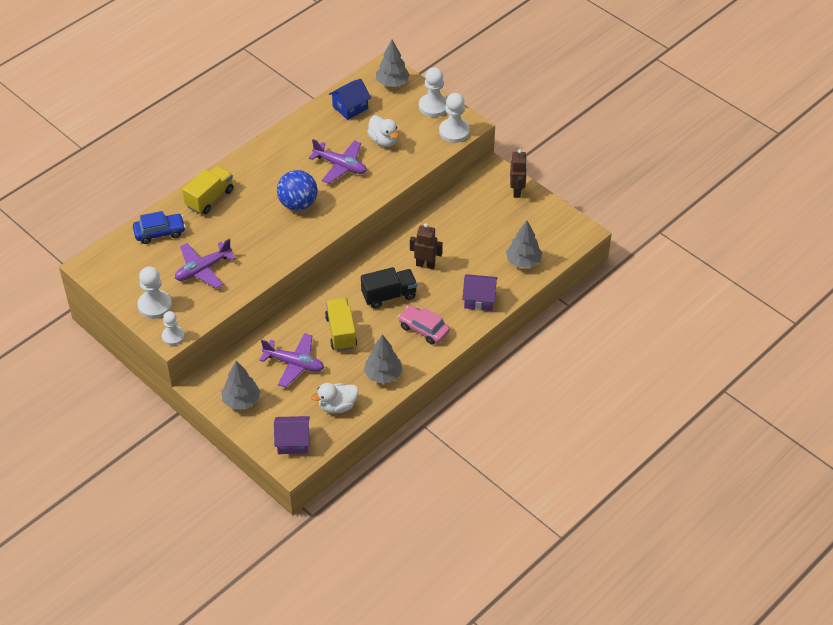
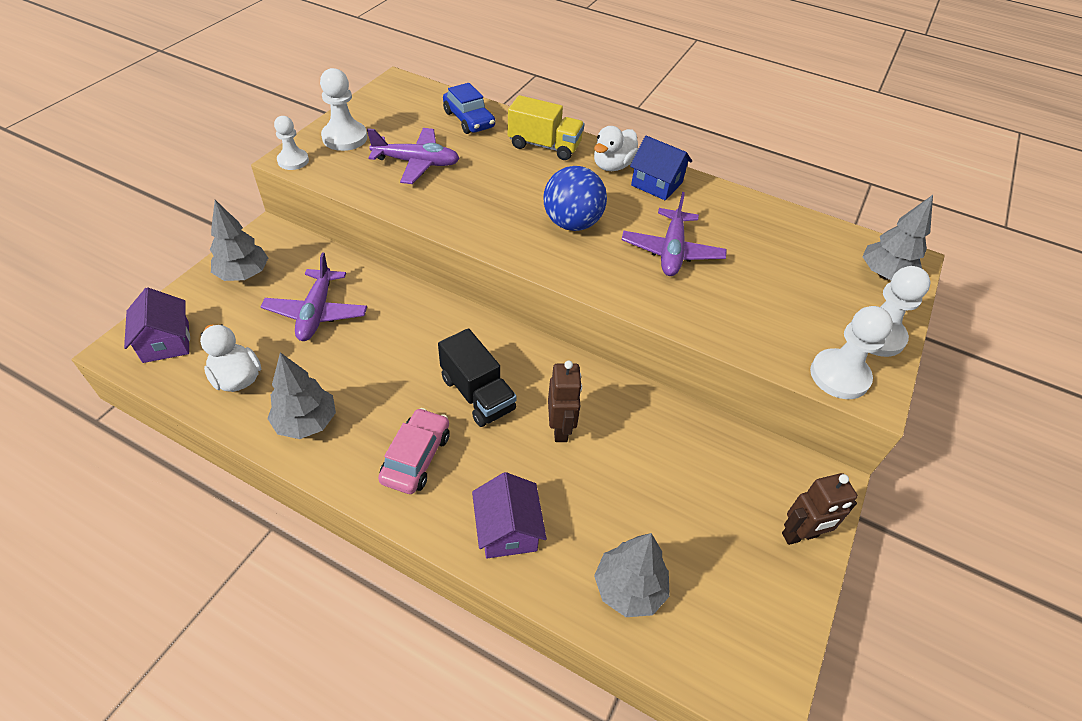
camera: 70 degrees right, 0 degrees up
purple plane [175,239,236,288] -> purple plane turned 150 degrees clockwise [367,128,460,184]
yellow truck [325,298,357,351] -> none
blue house [329,79,371,120] -> blue house moved to [630,136,692,200]
white duck [367,115,398,147] -> white duck moved to [594,126,638,171]

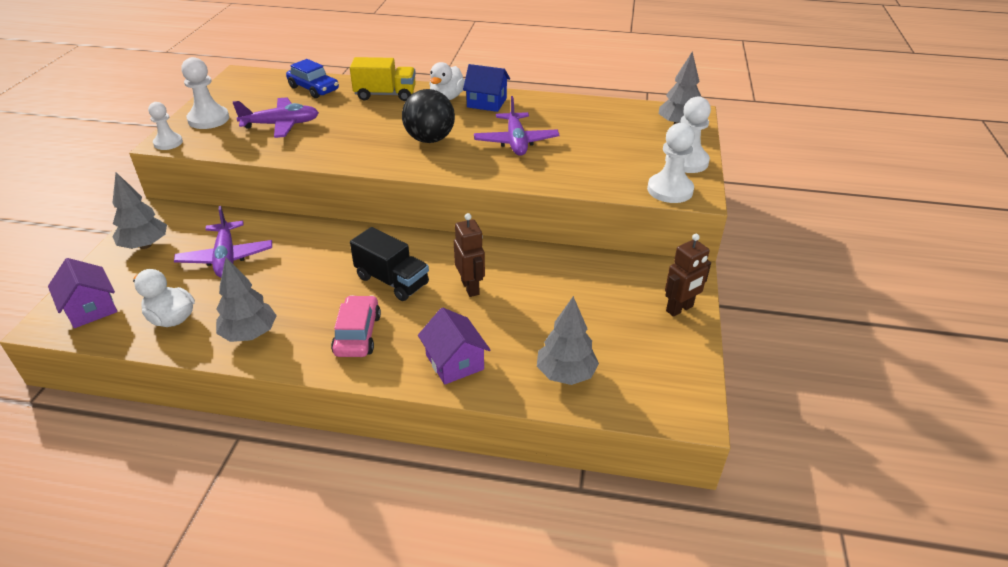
camera: 15 degrees left, 10 degrees down
blue ball [543,166,607,231] -> black ball [402,89,455,143]

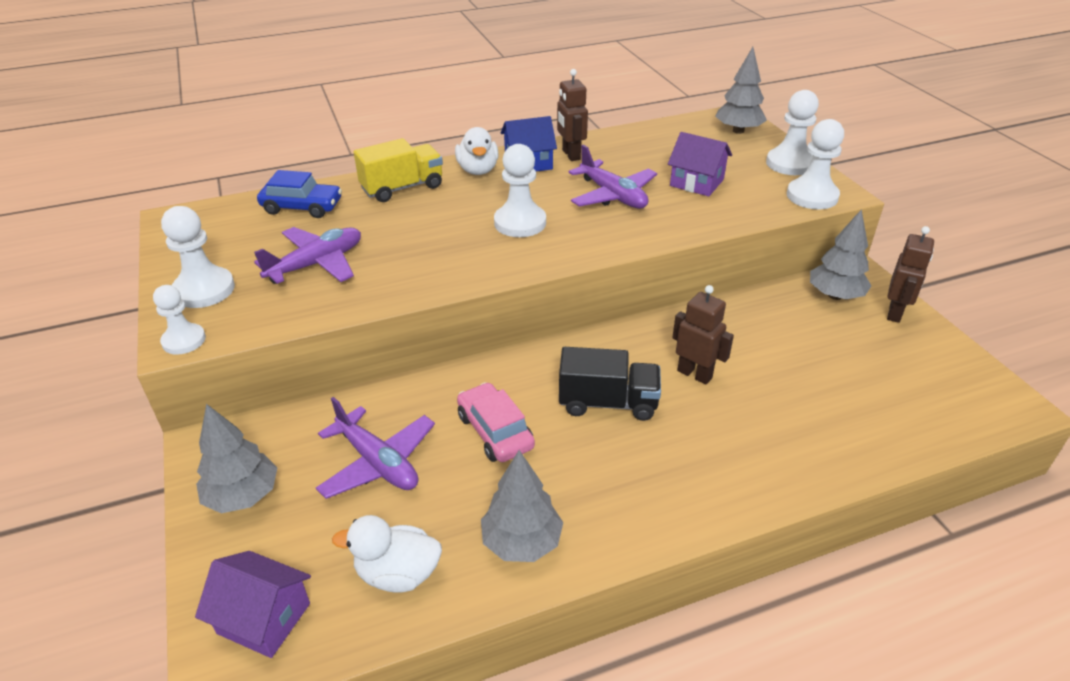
camera: 30 degrees left, 0 degrees up
pink car [331,295,381,357] -> pink car moved to [457,382,535,462]
black ball [402,89,455,143] -> white pawn [494,144,546,237]
purple house [418,307,490,385] -> purple house moved to [668,132,732,197]
grey tree [537,296,599,385] -> grey tree moved to [810,209,871,300]
none -> brown robot [557,69,588,161]

